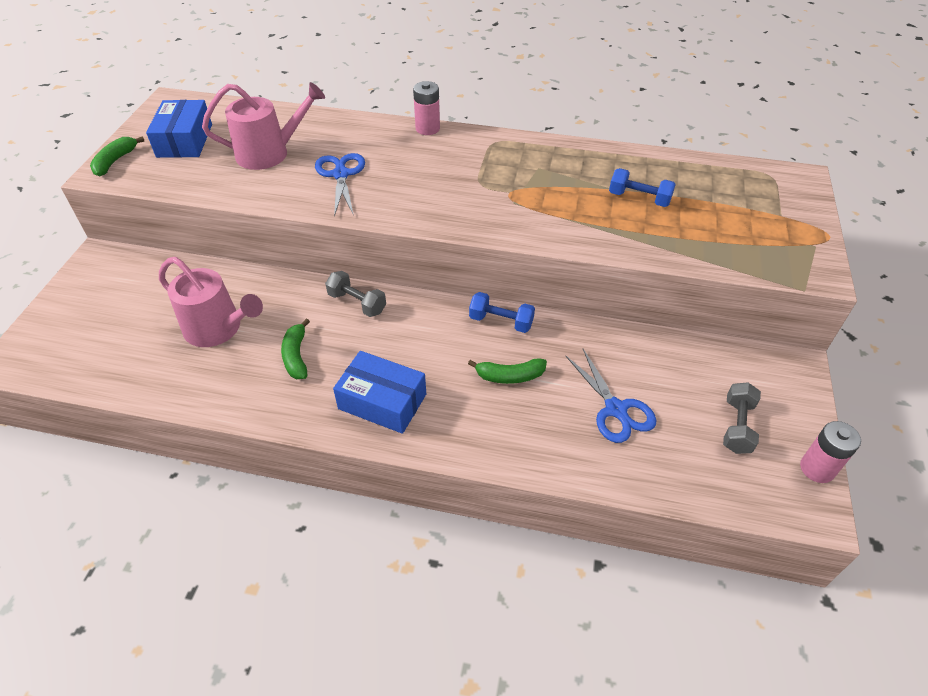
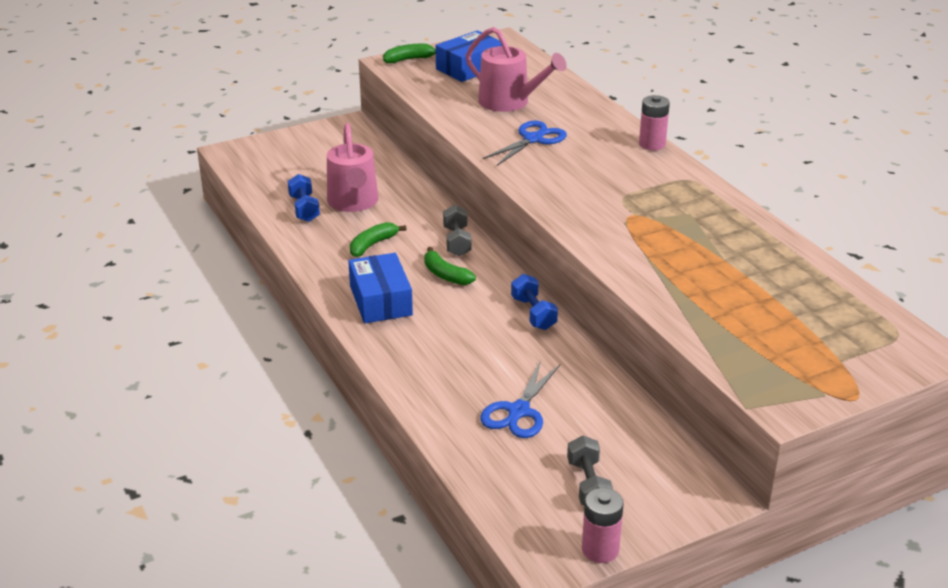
camera: 50 degrees right, 15 degrees down
green banana [468,358,547,384] -> green banana moved to [424,247,476,285]
blue dumbbell [609,168,676,207] -> blue dumbbell moved to [288,174,320,222]
grey dumbbell [723,382,761,454] -> grey dumbbell turned 75 degrees counterclockwise [567,435,613,506]

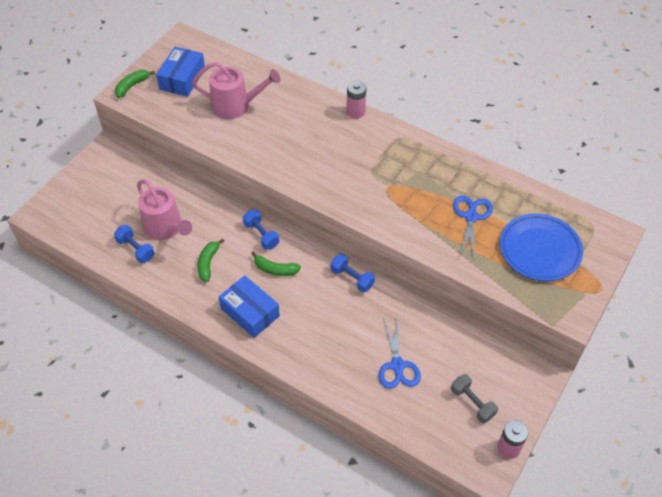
camera: 30 degrees left, 20 degrees up
grey dumbbell [443,205,471,256] -> blue dumbbell [243,210,279,250]
blue scissors [483,120,567,166] -> blue scissors moved to [453,195,493,261]
none -> blue plate [500,213,583,281]

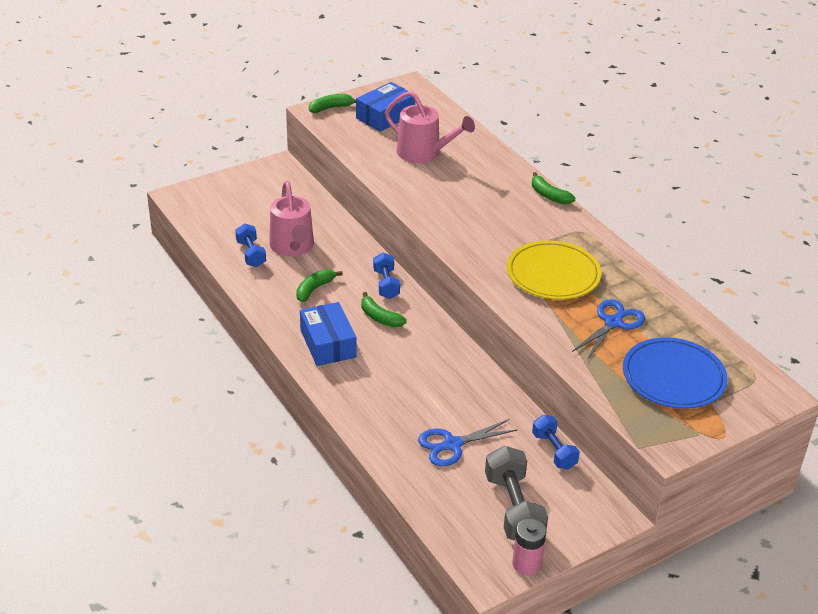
camera: 25 degrees right, 15 degrees down
blue dumbbell [331,254,375,293] -> blue dumbbell moved to [532,415,580,470]
pink battery [347,81,367,119] -> green banana [532,172,575,204]
blue scissors [378,316,421,389] -> blue scissors turned 45 degrees clockwise [418,419,518,466]
grey dumbbell [451,374,498,423] -> grey dumbbell [485,446,548,541], size x1.59
none -> yellow plate [507,240,601,300]

